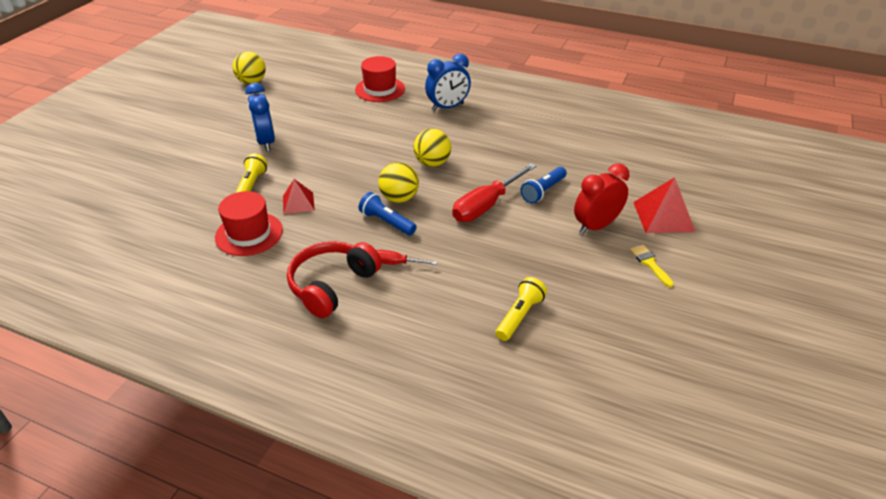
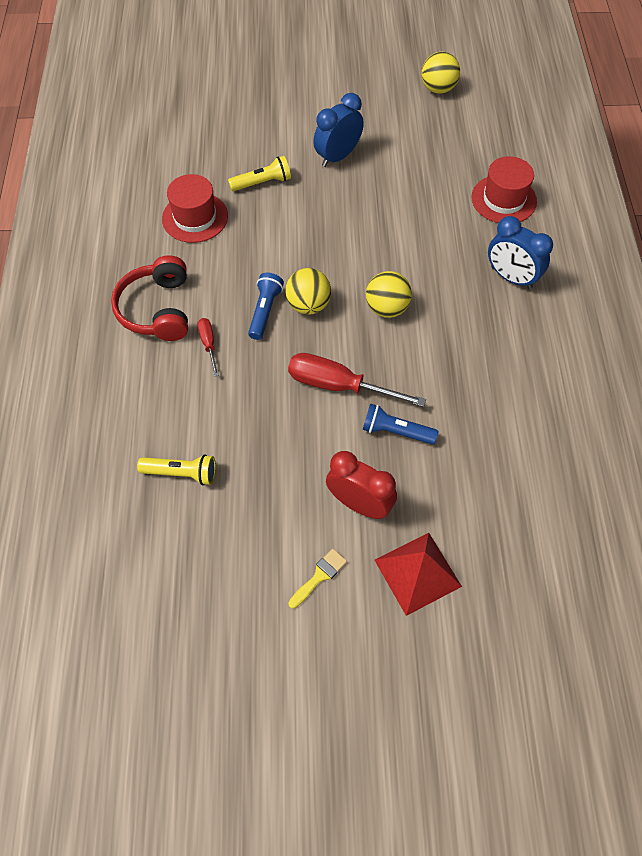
camera: 65 degrees right, 20 degrees up
red pyramid [283,179,315,214] -> none
red headphones [287,241,382,318] -> red headphones turned 105 degrees counterclockwise [111,255,188,341]

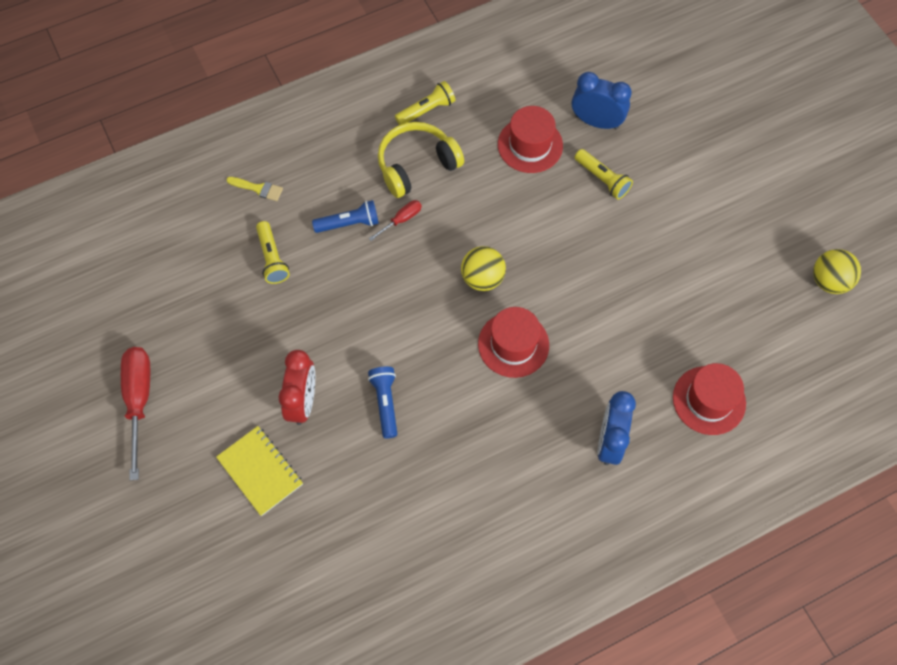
camera: 65 degrees right, 5 degrees up
red headphones [111,255,188,341] -> yellow headphones [378,122,464,198]
blue flashlight [248,273,284,340] -> blue flashlight moved to [312,200,379,233]
red screwdriver [288,353,426,407] -> red screwdriver moved to [121,347,150,481]
yellow brush [288,549,347,609] -> yellow brush moved to [226,177,283,201]
blue clock [313,93,364,167] -> blue clock moved to [572,72,632,130]
yellow ball [366,271,412,318] -> red hat [478,307,549,378]
red pyramid [375,533,462,616] -> yellow notebook [216,426,303,516]
none -> yellow flashlight [395,81,456,125]

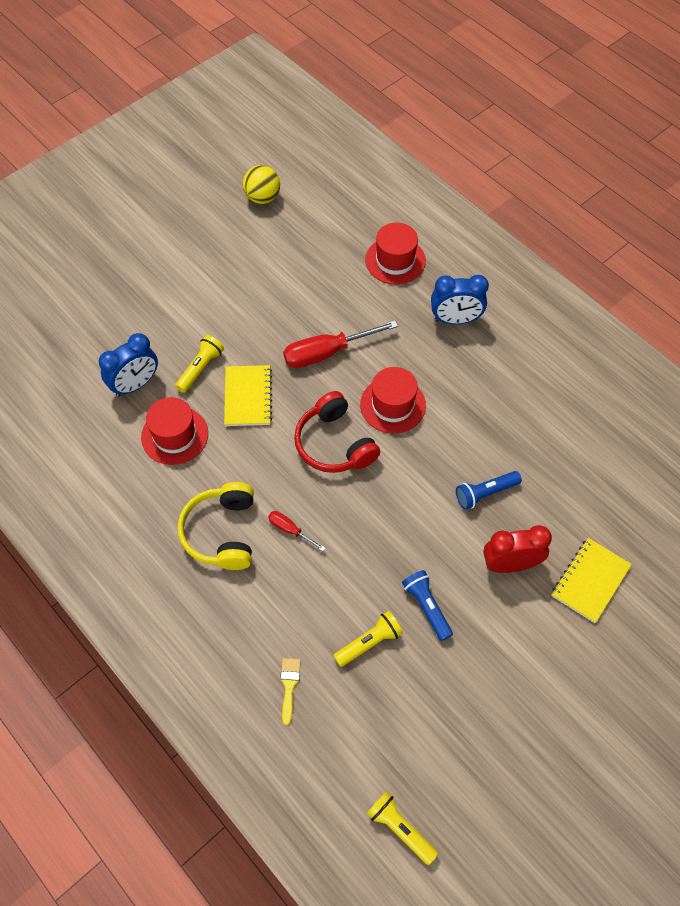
camera: 105 degrees left, 5 degrees down
red screwdriver [121,347,150,481] -> red screwdriver moved to [283,320,398,368]
blue flashlight [312,200,379,233] -> blue flashlight moved to [402,570,453,641]
yellow headphones [378,122,464,198] -> yellow headphones turned 45 degrees clockwise [178,482,254,570]
yellow flashlight [395,81,456,125] -> yellow flashlight moved to [367,791,438,865]
yellow ball [461,246,506,291] -> red headphones [294,391,380,473]
blue clock [572,72,632,130] -> blue clock turned 135 degrees counterclockwise [99,333,158,397]
none -> yellow notebook [224,365,272,426]

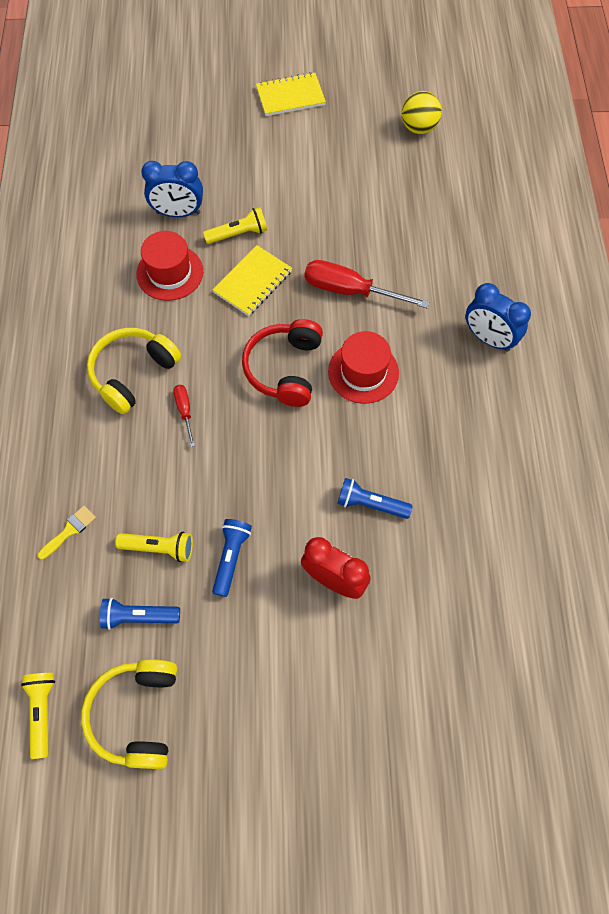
camera: 40 degrees right, 5 degrees up
red hat [365,223,426,285] -> none
yellow notebook [551,538,632,623] -> yellow notebook moved to [256,72,326,116]
none -> yellow headphones [81,659,177,769]
none -> blue flashlight [100,598,180,630]

